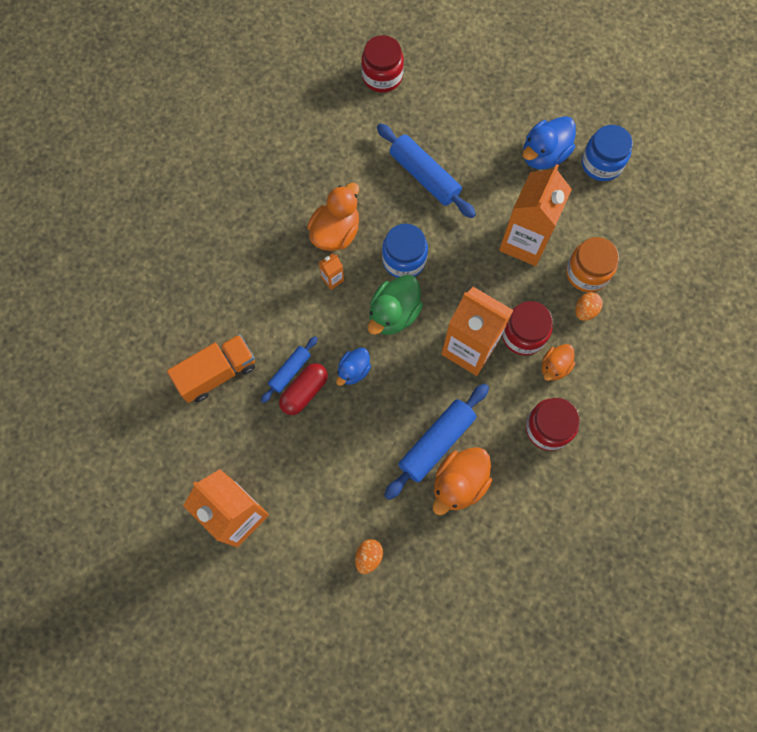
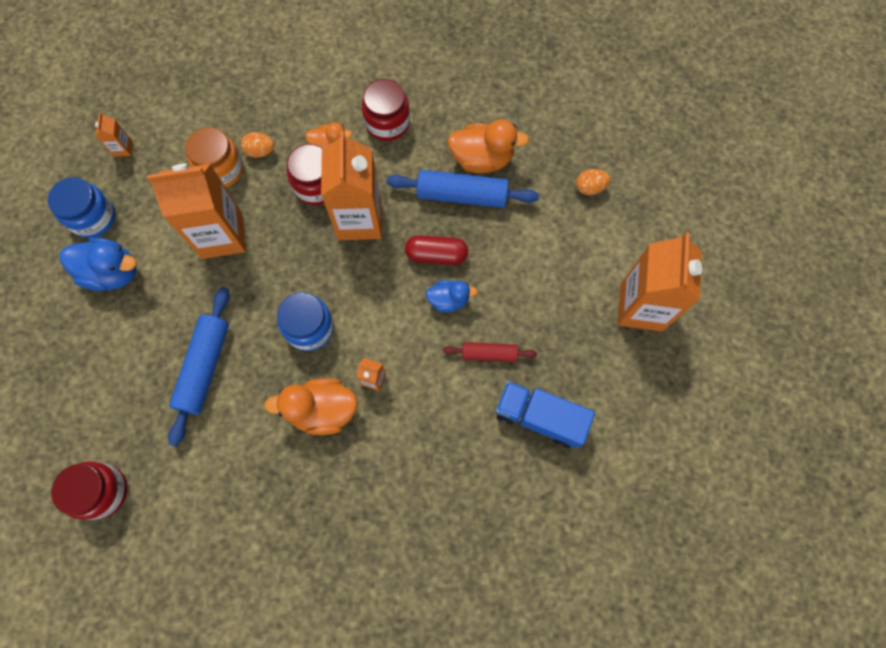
camera: 125 degrees left, 0 degrees up
orange truck [167,334,255,403] -> blue truck [495,381,595,448]
blue rolling pin [261,336,318,403] -> red rolling pin [443,342,537,362]
red capsule [279,363,328,415] -> red capsule moved to [405,235,468,265]
green duck [368,275,423,335] -> none
none -> orange carton [95,113,132,157]

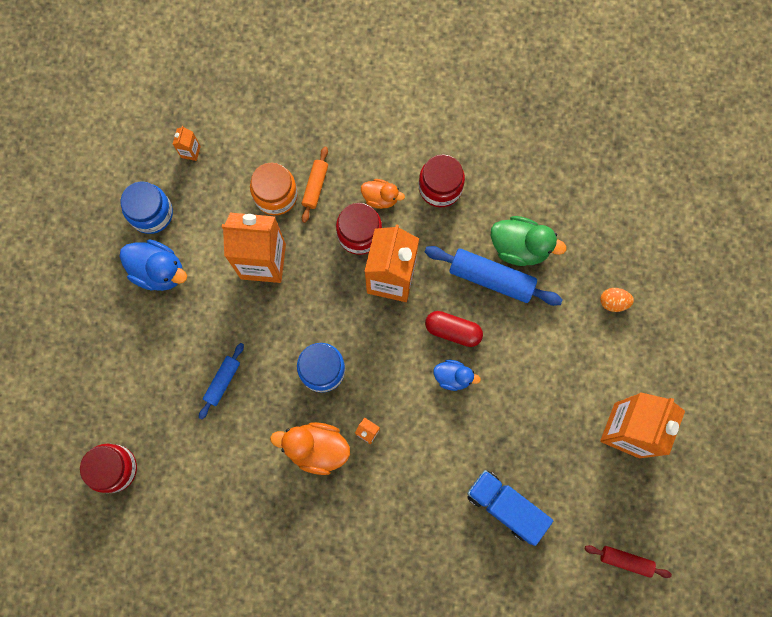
camera: 15 degrees right, 5 degrees up
blue rolling pin [168,287,229,446] -> blue rolling pin [199,343,244,420], size x0.58
orange egg [241,132,274,158] -> orange rolling pin [302,147,328,223]
red rolling pin [443,342,537,362] -> red rolling pin moved to [585,545,672,578]
orange duck [448,119,529,173] -> green duck [491,216,567,266]

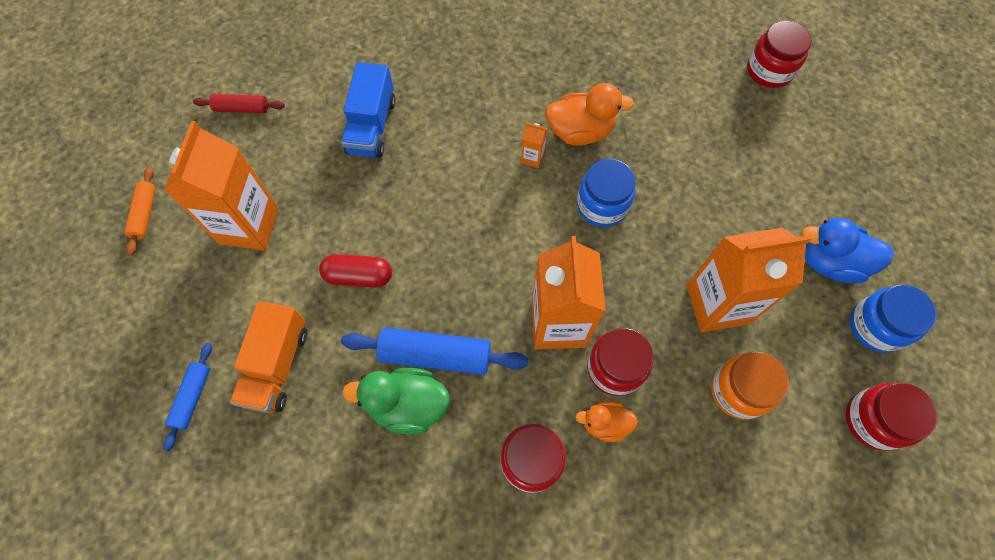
camera: 165 degrees right, 10 degrees down
orange carton [173,126,201,161] -> red jar [846,383,937,451]
blue rolling pin [199,343,244,420] -> blue rolling pin moved to [163,343,212,451]
orange rolling pin [302,147,328,223] -> orange rolling pin moved to [124,167,156,256]
red capsule [425,311,483,347] -> red capsule moved to [319,254,392,288]
blue duck [433,360,481,391] -> none
blue truck [467,470,553,546] -> blue truck turned 75 degrees clockwise [341,62,395,158]
orange egg [600,288,634,312] -> orange truck [230,301,307,414]

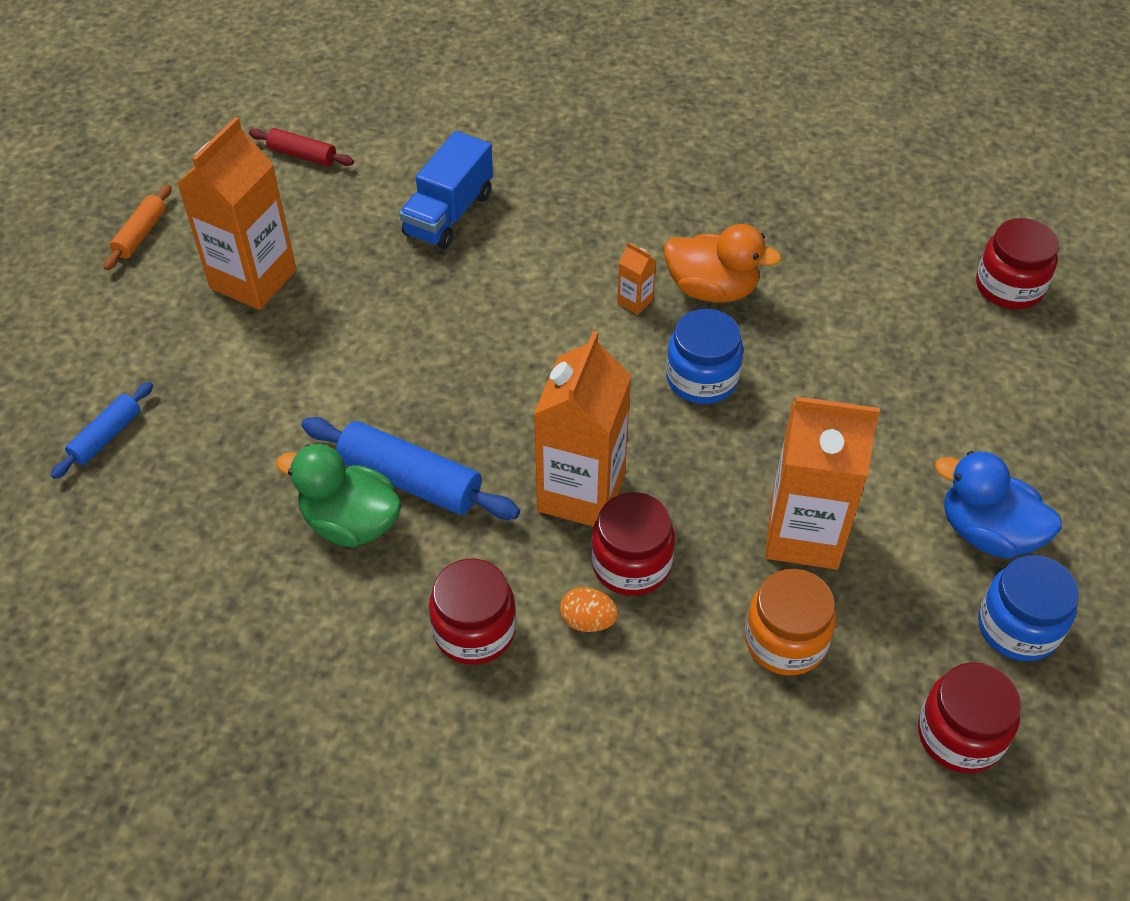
camera: 20 degrees right, 15 degrees down
orange truck [230,301,307,414] -> none
red capsule [319,254,392,288] -> none
orange duck [575,401,638,442] -> orange egg [560,587,618,632]

